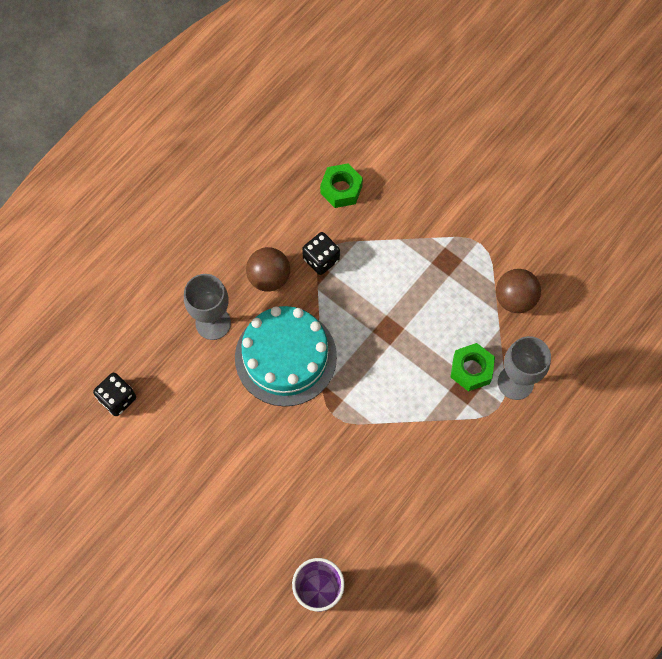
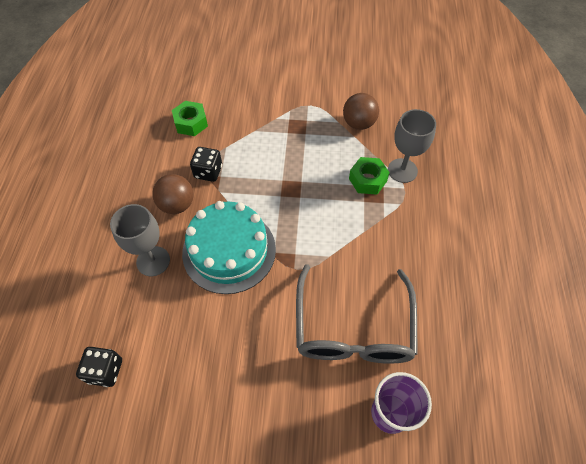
camera: 35 degrees left, 10 degrees down
none -> grey glasses [296,264,418,364]

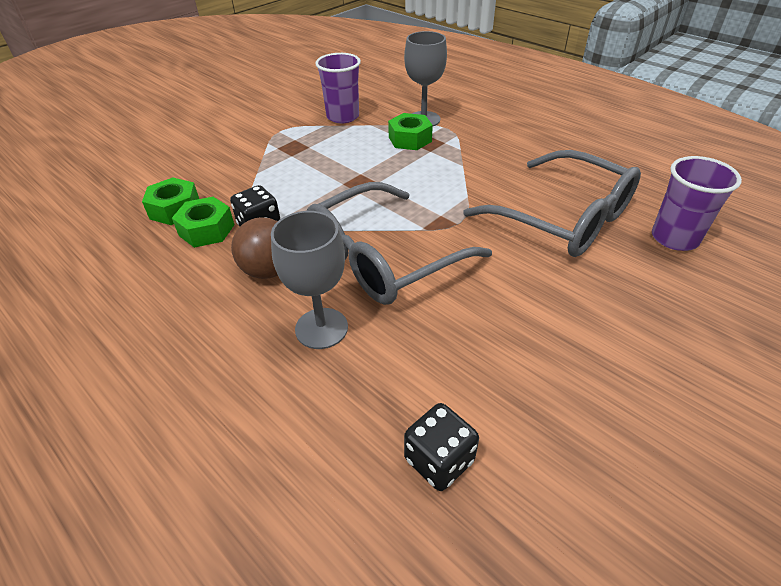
camera: 50 degrees left, 15 degrees down
turquoise cake [182,201,276,294] -> grey glasses [307,182,492,305]
brown ball [343,93,379,130] -> purple cup [315,53,361,123]
none -> green nut [172,197,234,248]

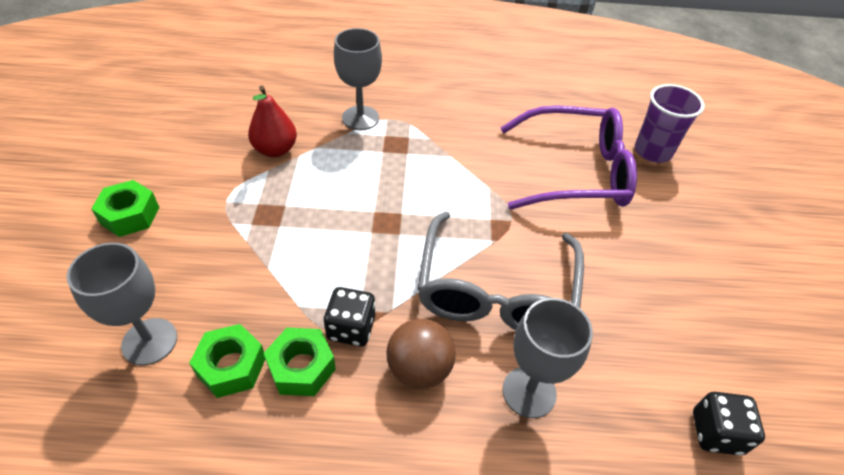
camera: 45 degrees left, 5 degrees up
purple cup [315,53,361,123] -> red pear [248,86,297,157]
green nut [388,113,433,150] -> green nut moved to [91,180,159,237]
grey glasses [463,150,641,257] -> purple glasses [501,105,637,209]
none -> grey goblet [67,243,177,366]

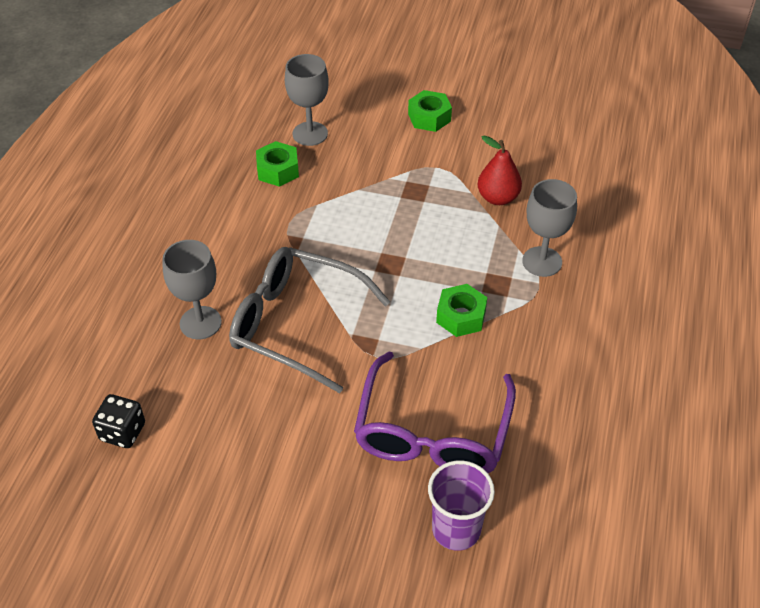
camera: 105 degrees right, 0 degrees up
green nut [264,328,336,396] -> green nut moved to [436,284,488,337]
black dice [324,287,375,347] -> none
brown ball [386,319,456,389] -> none

